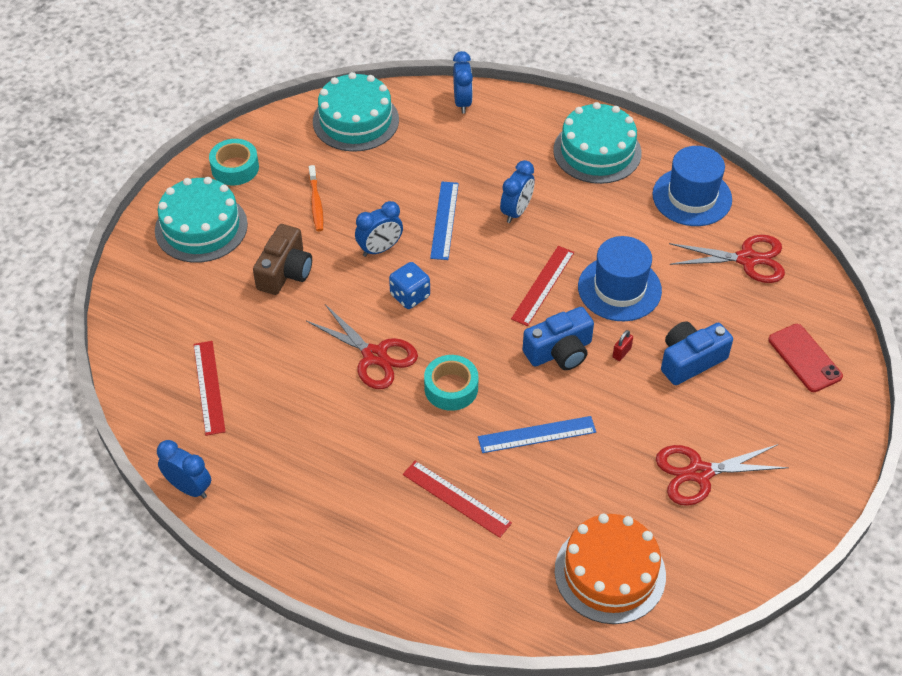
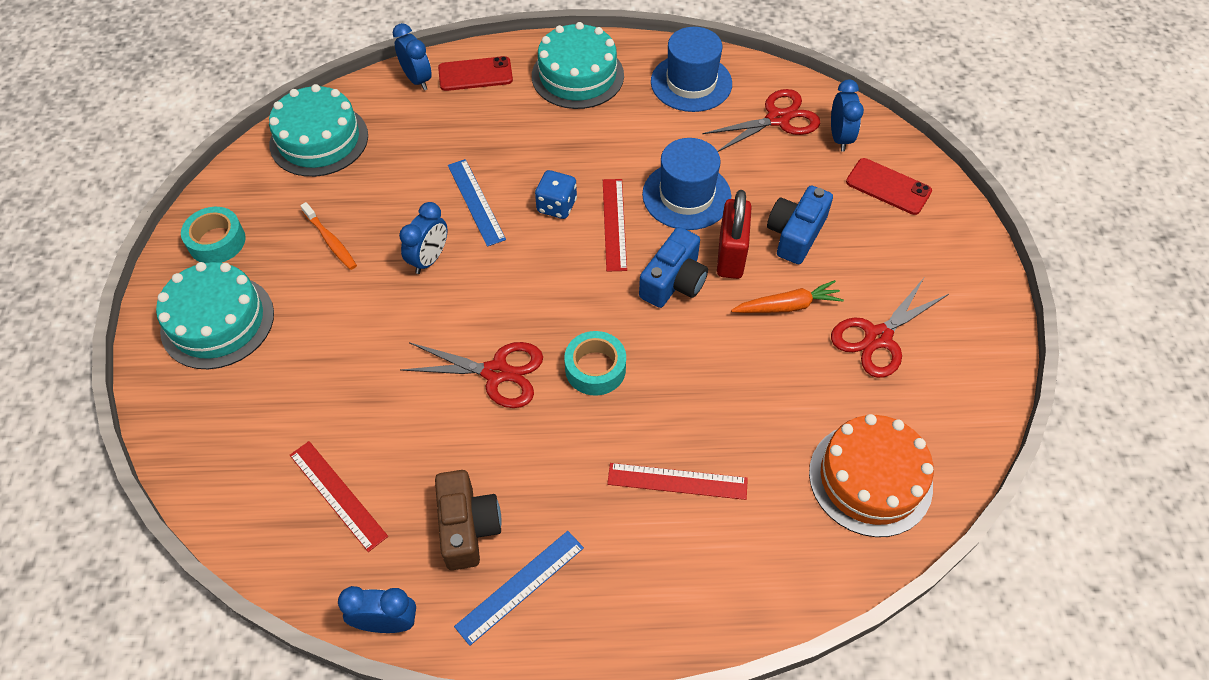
camera: 30 degrees left, 5 degrees up
brown camera [253,224,312,295] -> brown camera moved to [435,470,502,570]
blue dice [389,262,430,309] -> blue dice moved to [535,170,577,219]
blue ruler [478,416,596,453] -> blue ruler moved to [454,531,584,646]
blue clock [500,160,535,223] -> blue clock moved to [831,80,864,152]
red padlock [612,330,633,361] -> red padlock [717,190,752,279], size x2.47
none -> red phone [438,56,513,91]
none -> orange carrot [731,280,844,313]

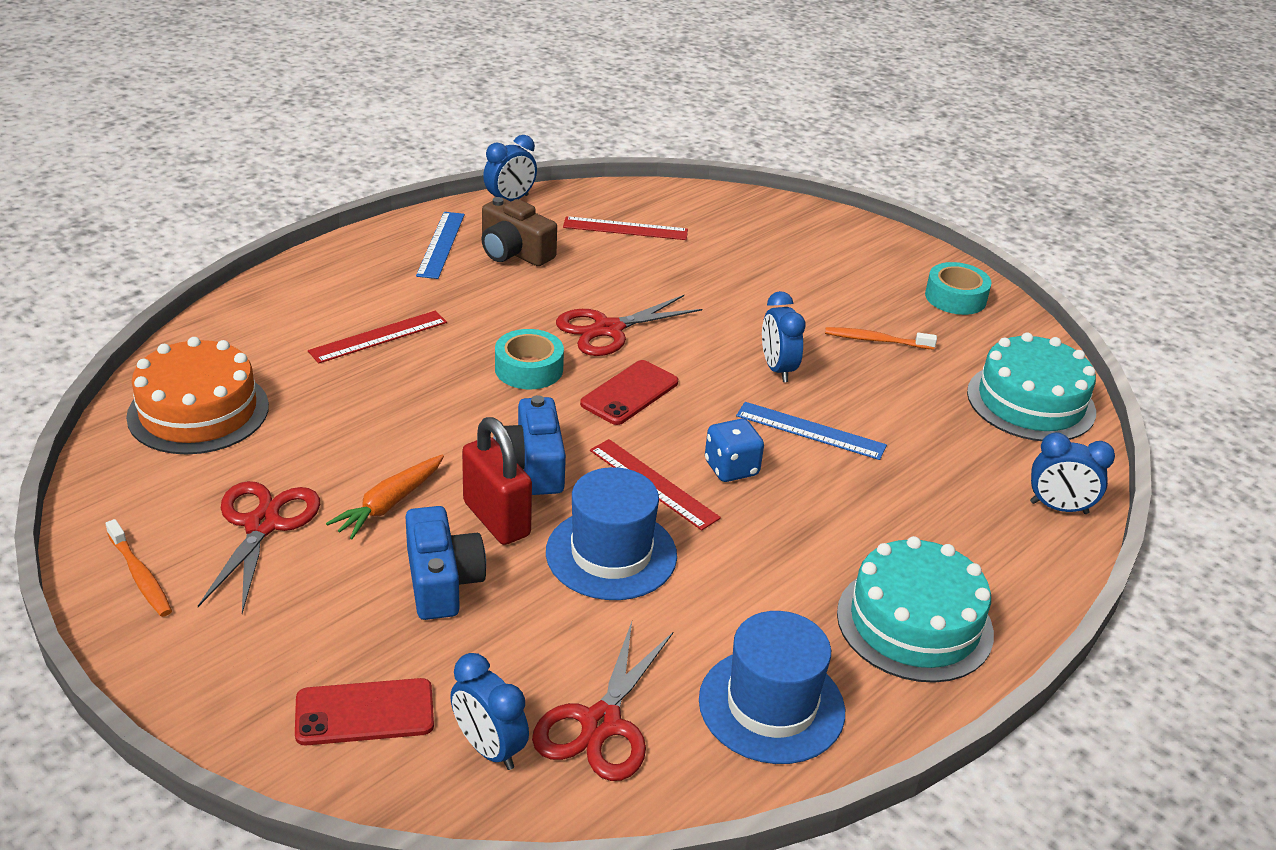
camera: 135 degrees right, 20 degrees down
turquoise cake [156,262,274,369] -> none
red phone [438,56,513,91] -> red phone moved to [580,360,678,425]
none -> orange toothbrush [106,519,172,617]

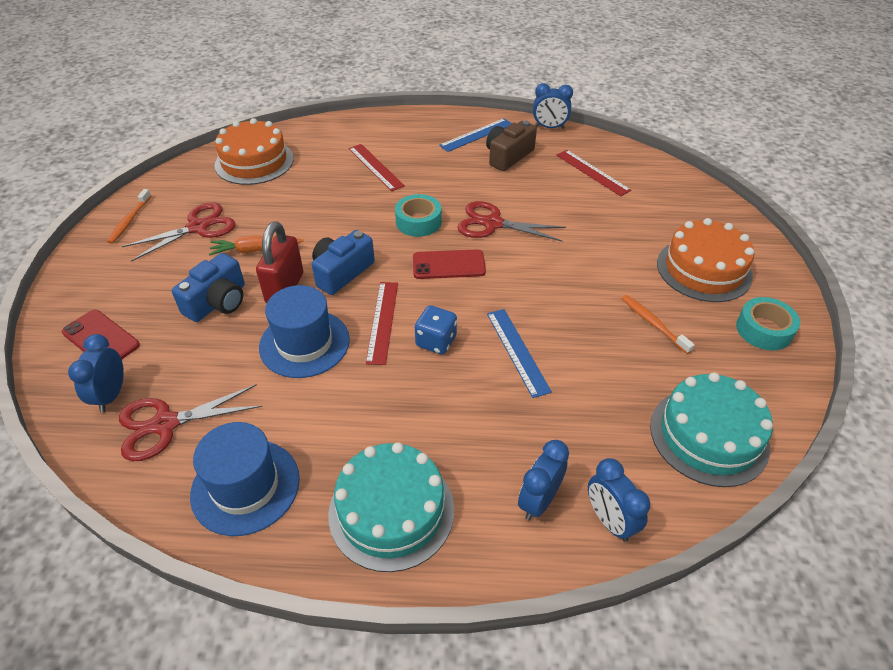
camera: 50 degrees right, 10 degrees up
red ruler [308,311,447,364] -> red ruler turned 45 degrees clockwise [348,144,405,191]
brown camera [481,197,557,266] -> brown camera turned 45 degrees clockwise [486,120,537,171]
blue clock [762,291,805,382] -> blue clock moved to [518,440,569,520]
none -> orange cake [657,218,754,302]

